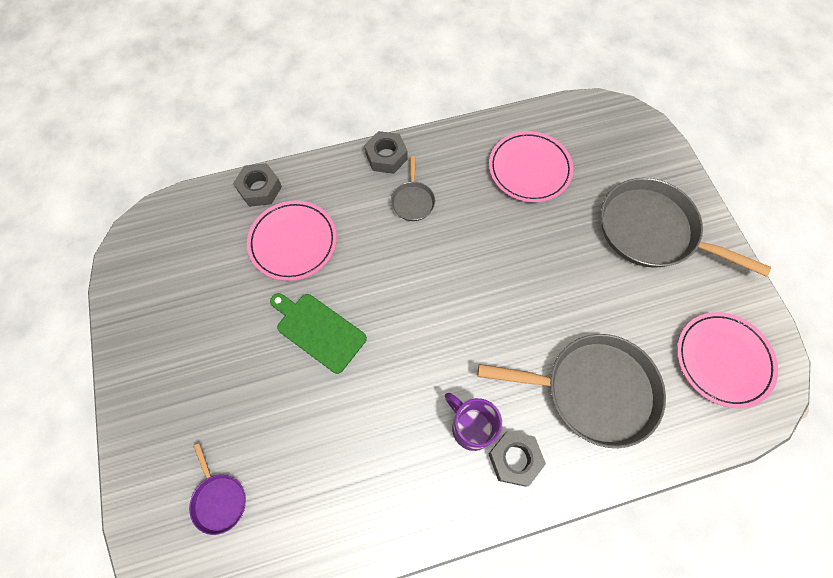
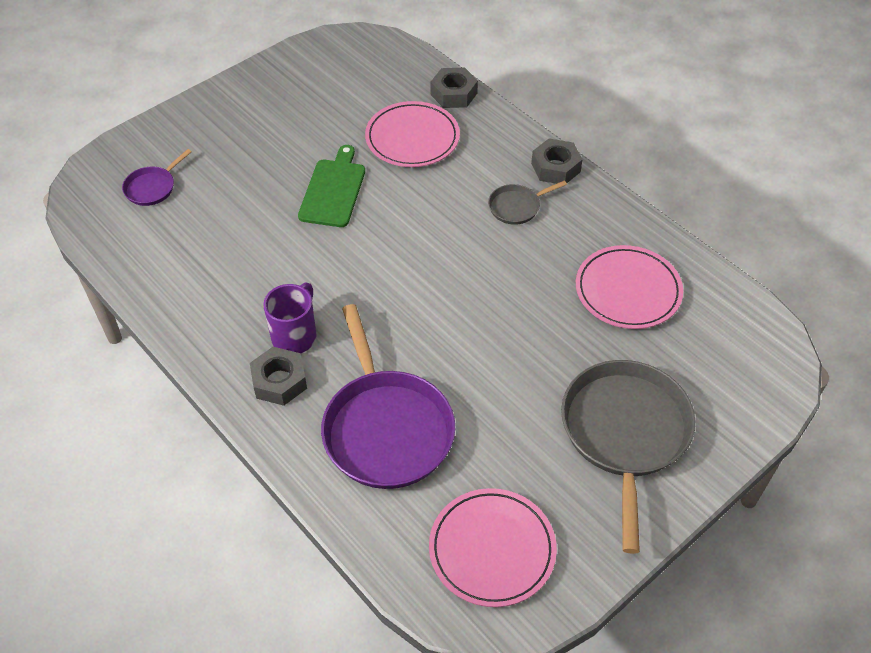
camera: 65 degrees right, 15 degrees down
grey pan [478,334,666,448] -> purple pan [321,304,455,489]

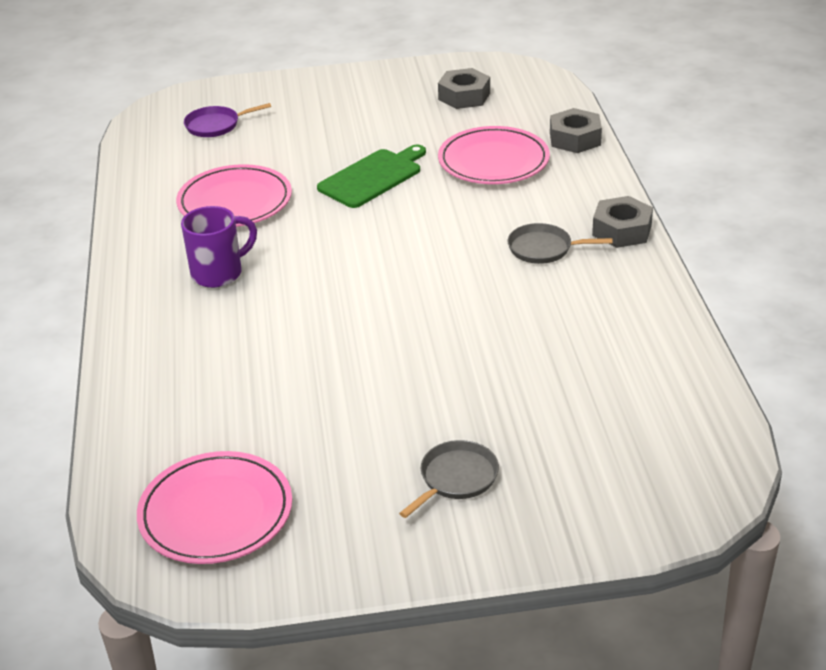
camera: 35 degrees right, 15 degrees down
grey nut [250,347,307,406] -> grey nut moved to [438,68,490,109]
purple pan [321,304,455,489] -> none
grey pan [561,360,695,554] -> grey pan [399,440,499,518], size x0.46
pink plate [576,245,683,329] -> pink plate moved to [176,164,292,227]

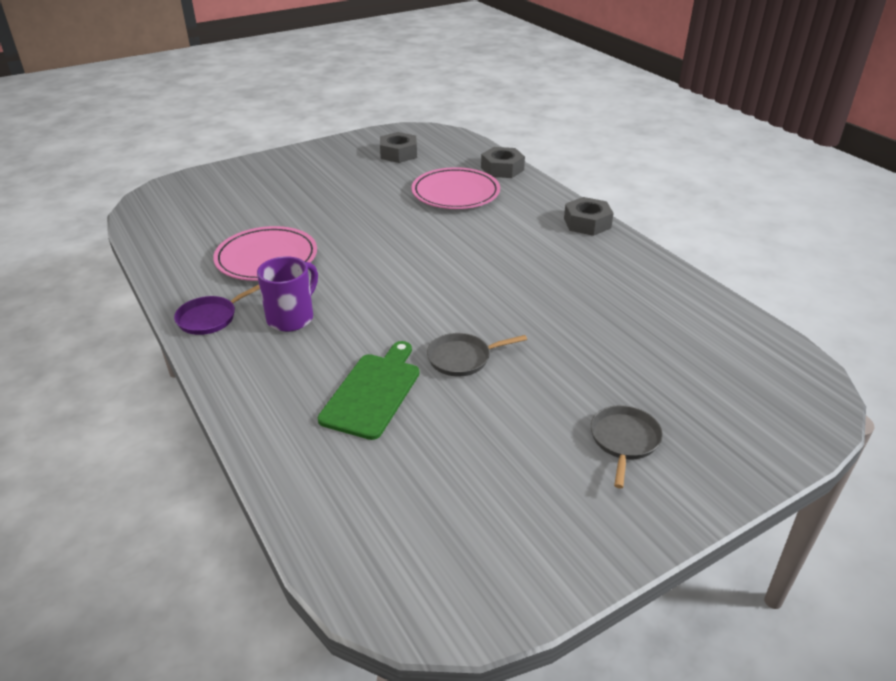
camera: 25 degrees left, 0 degrees up
pink plate [137,451,292,564] -> none
purple pan [184,103,271,137] -> purple pan moved to [174,284,260,335]
green cutting board [317,145,426,208] -> green cutting board moved to [318,341,420,440]
grey pan [508,223,613,264] -> grey pan moved to [427,333,527,376]

